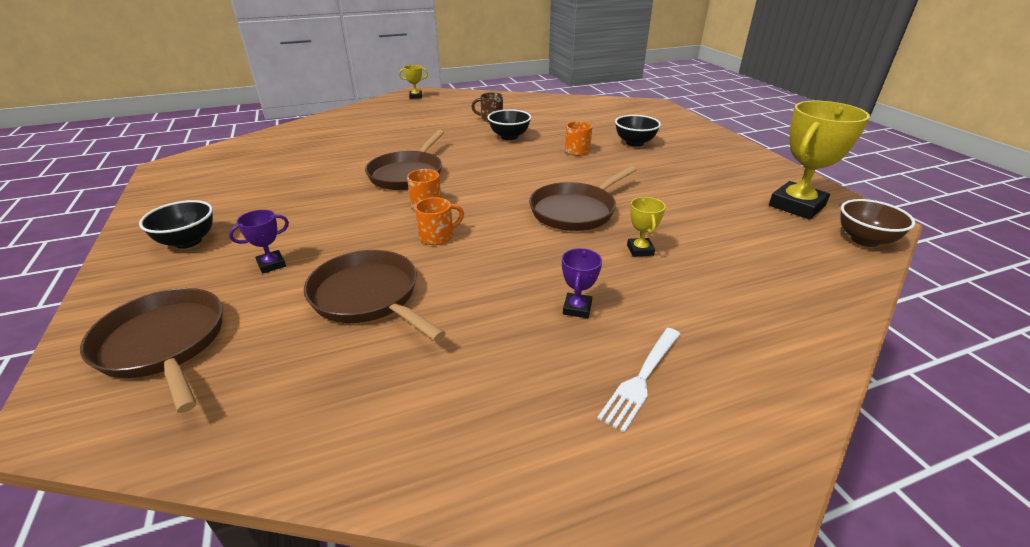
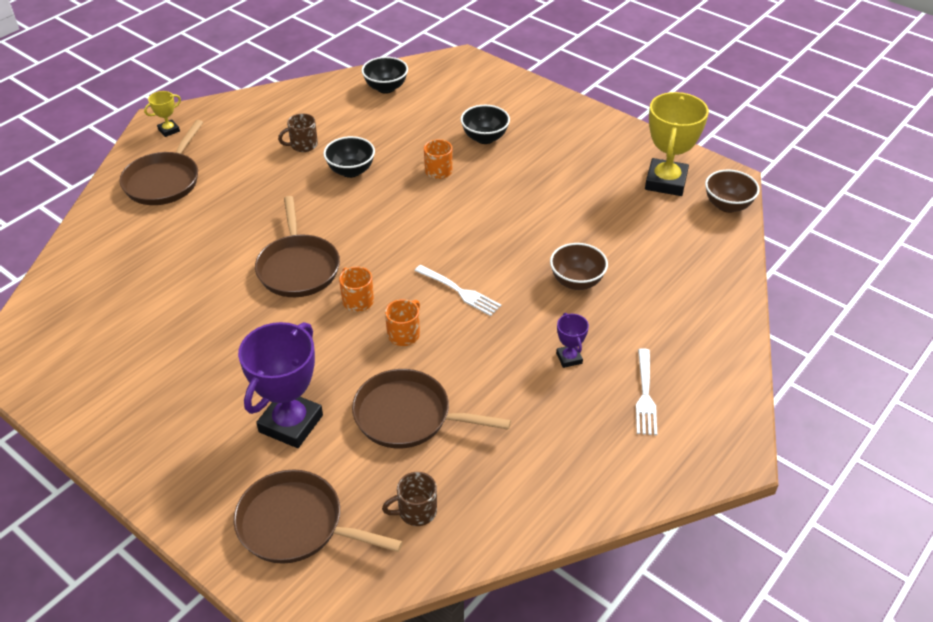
camera: 30 degrees left, 10 degrees up
black bowl [139,200,213,249] -> black bowl moved to [362,56,408,94]
purple trophy [229,210,289,274] -> purple trophy [238,322,323,448], size x2.14
brown pan [529,166,637,231] -> brown pan moved to [119,120,204,205]
yellow trophy [627,197,666,257] -> brown bowl [550,243,608,290]
none -> brown mug [382,472,437,526]
none -> white fork [415,265,501,316]

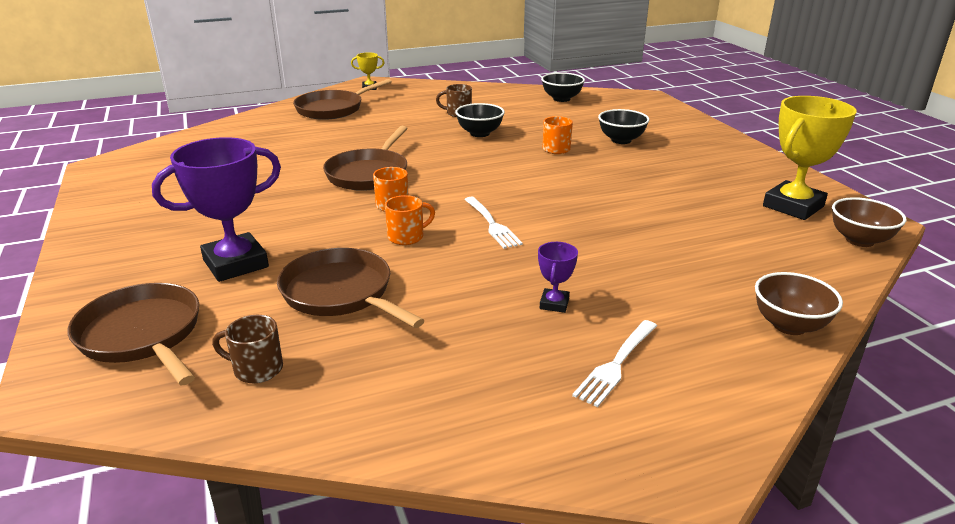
camera: 30 degrees right, 15 degrees down
brown bowl [550,243,608,290] -> brown bowl moved to [755,272,843,335]

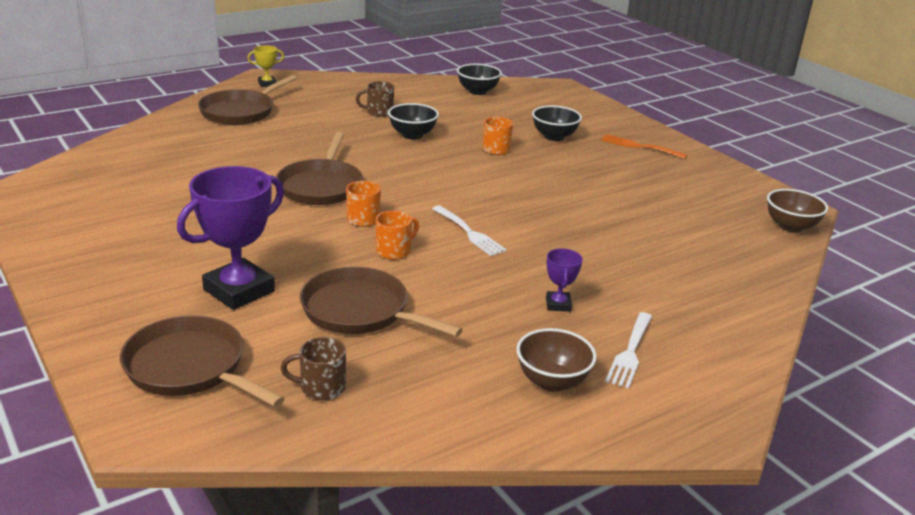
camera: 15 degrees left, 0 degrees up
brown bowl [755,272,843,335] -> brown bowl moved to [517,328,597,392]
yellow trophy [763,96,857,220] -> none
none -> orange fork [601,134,687,159]

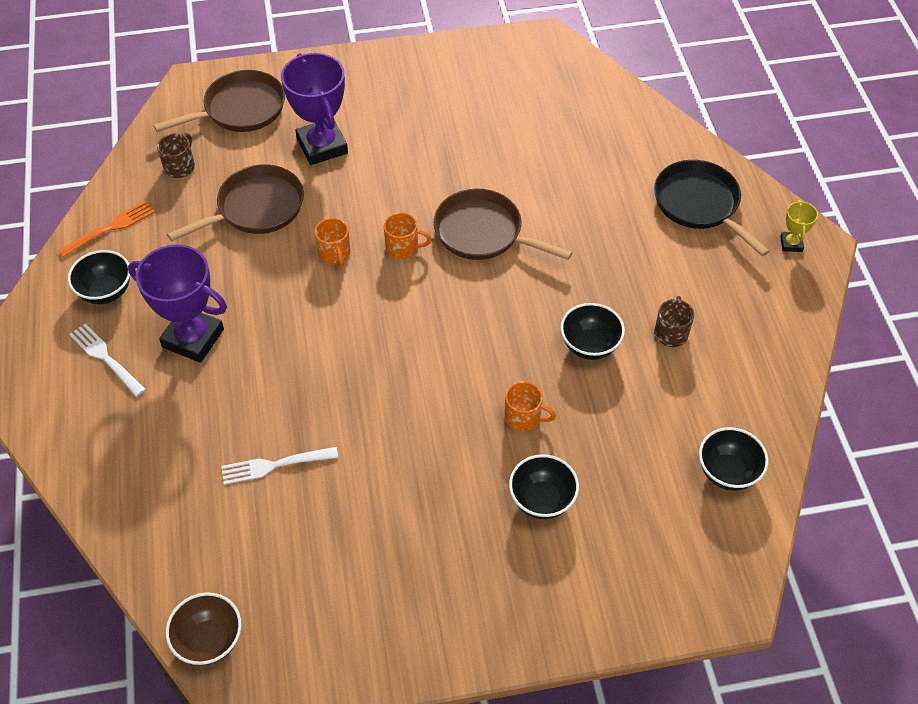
camera: 115 degrees right, 25 degrees up
brown pan [198,75,297,125] -> black pan [654,160,769,256]
white fork [432,205,507,256] -> white fork moved to [221,447,338,485]
brown bowl [517,328,597,392] -> black bowl [68,250,130,304]
purple trophy [546,248,583,312] -> purple trophy [128,244,227,363], size x2.14
orange fork [601,134,687,159] -> orange fork moved to [58,201,155,257]

